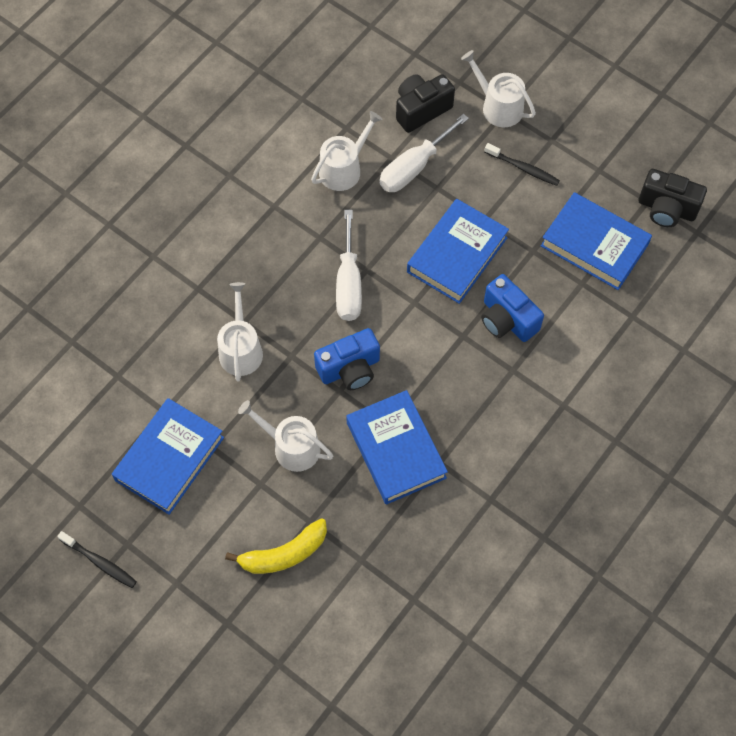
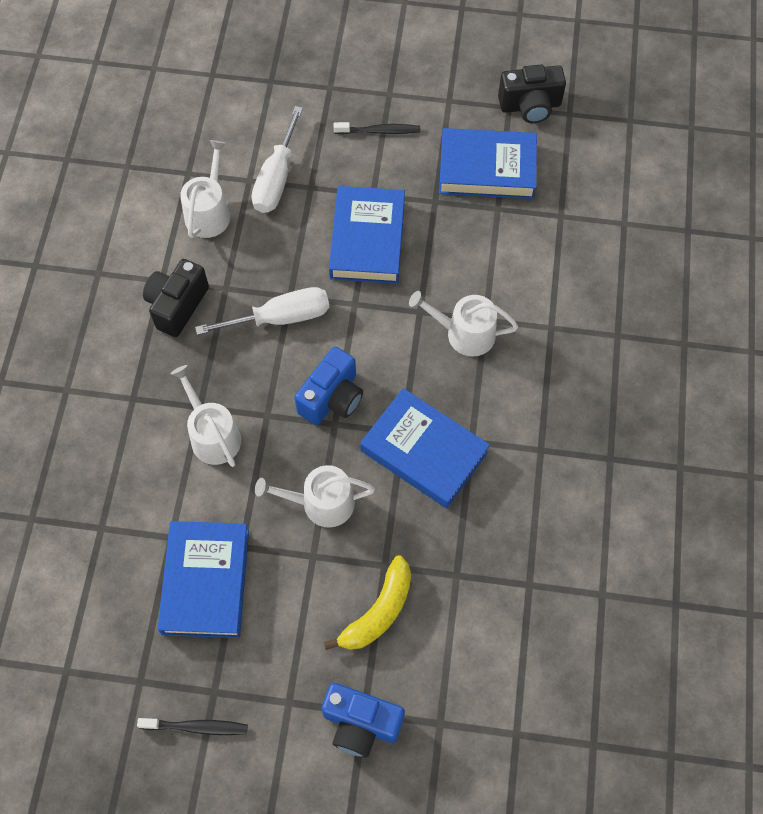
camera: 30 degrees left, 0 degrees up
white screwdriver [336,210,362,321] -> white screwdriver turned 75 degrees counterclockwise [195,287,329,335]
black camera [396,74,455,133] -> black camera moved to [143,259,209,337]
white watering can [461,50,536,127] -> white watering can moved to [409,291,518,357]
blue camera [481,274,544,342] -> blue camera moved to [321,683,405,758]

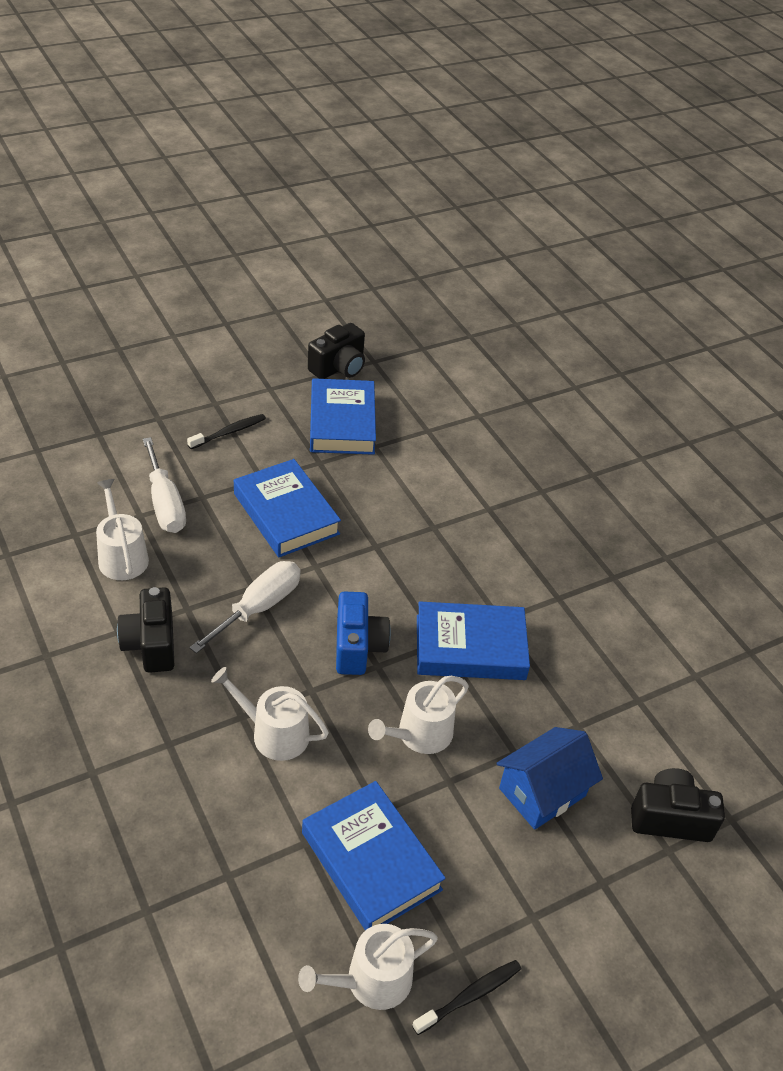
camera: 40 degrees left, 20 degrees down
blue camera [321,683,405,758] -> none
yellow banana [324,555,411,650] -> blue house [496,727,603,830]
white watering can [409,291,518,357] -> white watering can moved to [298,924,438,1010]
blue book [439,128,537,199] -> blue book turned 60 degrees counterclockwise [310,378,376,455]
none -> black camera [631,768,725,842]

